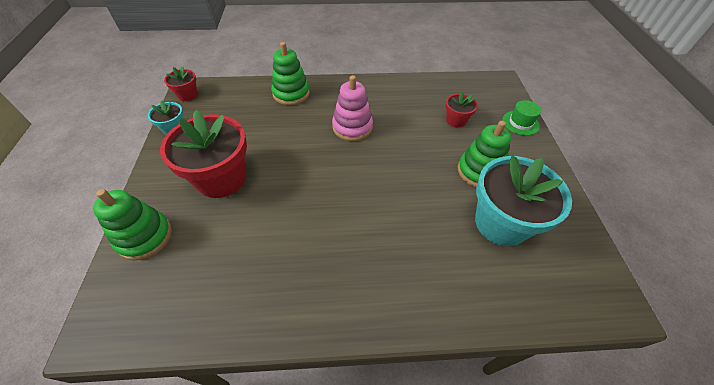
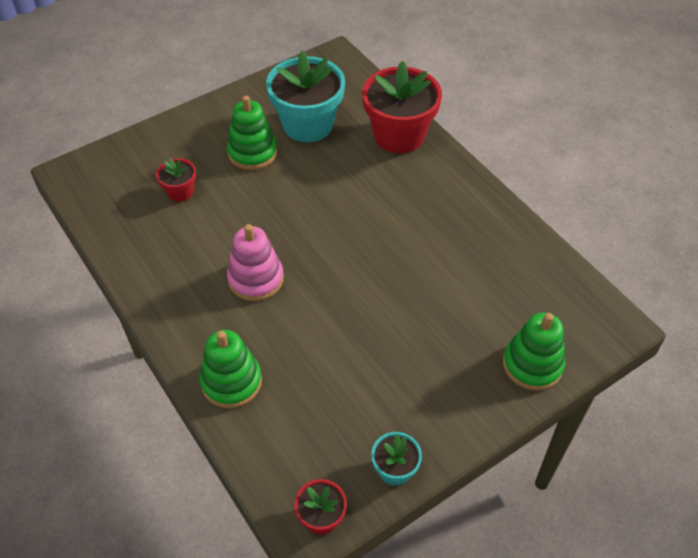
camera: 120 degrees left, 0 degrees up
red flower pot [160,110,247,198] -> red flower pot moved to [362,61,442,153]
green hat [502,100,541,136] -> none

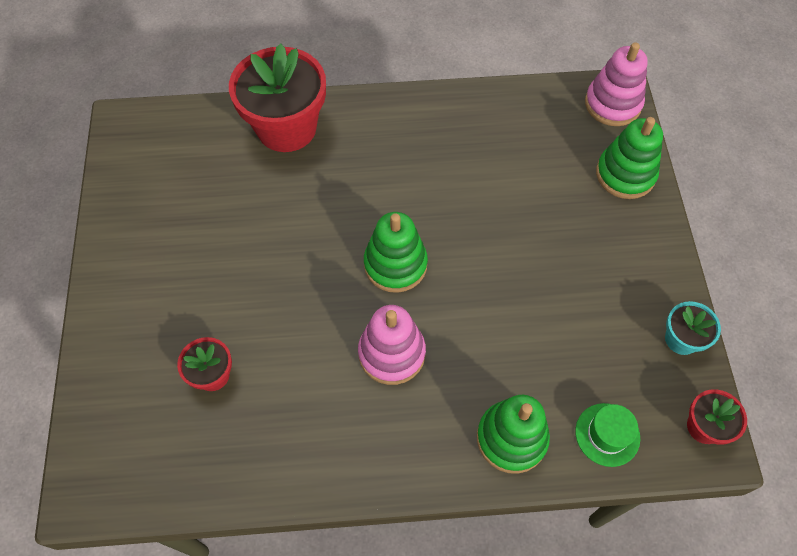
camera: 60 degrees left, 10 degrees up
green stacking toy [227,96,277,170] -> green stacking toy moved to [364,212,428,293]
turquoise flower pot [266,51,345,142] -> none
none -> green hat [575,403,640,467]
none -> pink stacking toy [585,42,648,126]

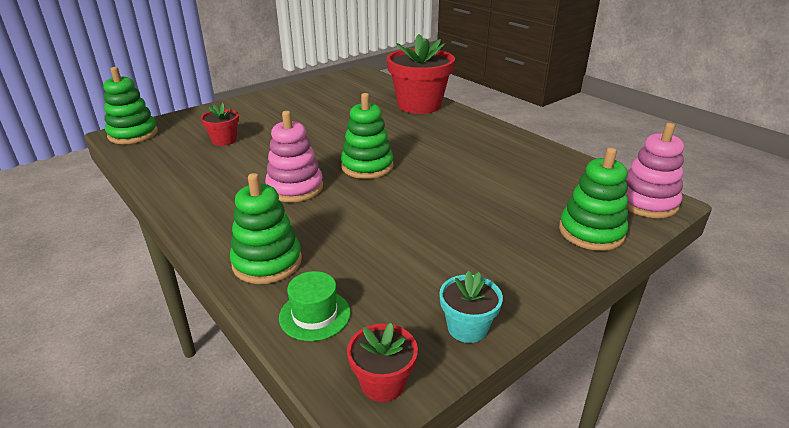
camera: 55 degrees right, 30 degrees down
none -> green stacking toy [103,67,158,144]

